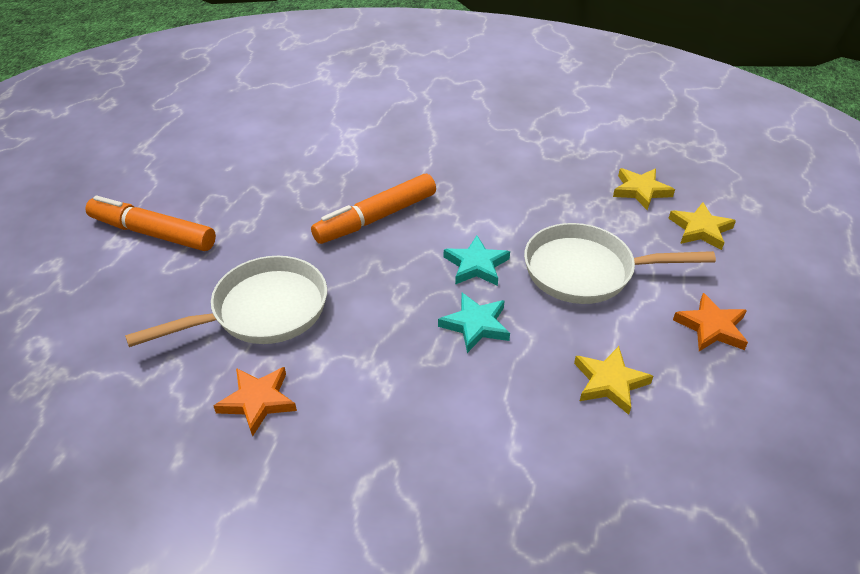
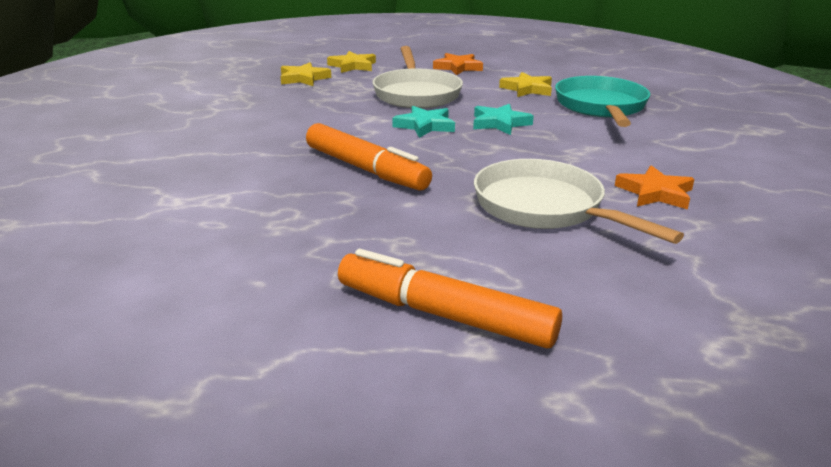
camera: 100 degrees left, 15 degrees down
orange marker [85,196,216,251] -> orange marker turned 105 degrees clockwise [338,249,562,348]
none -> turquoise pan [555,76,650,127]

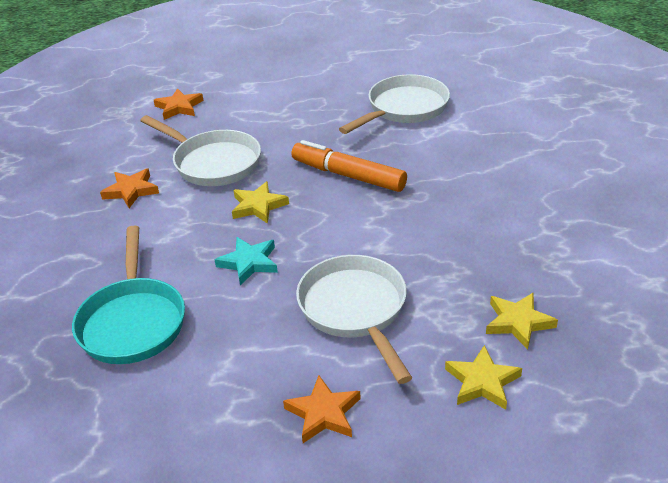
camera: 170 degrees right, 10 degrees up
orange marker [338,249,562,348] -> none
turquoise star [393,106,455,138] -> none
yellow star [499,72,552,97] -> yellow star moved to [232,181,289,224]
none -> orange star [154,88,204,120]
none -> white pan [339,74,450,134]

